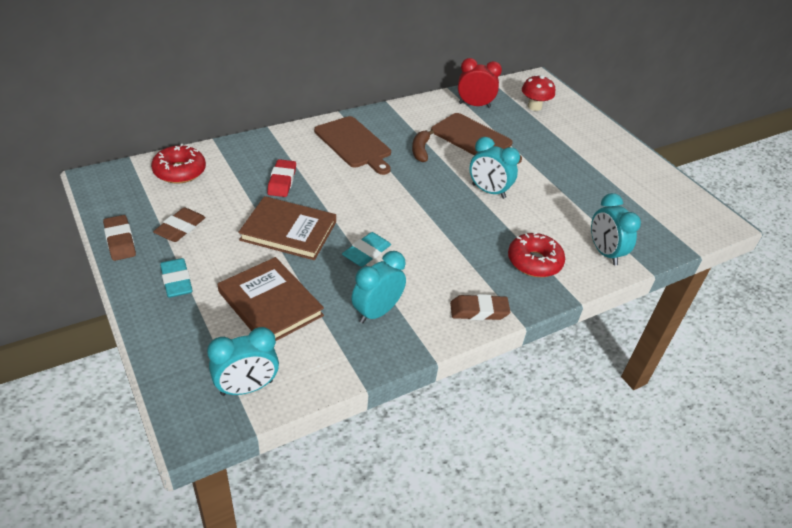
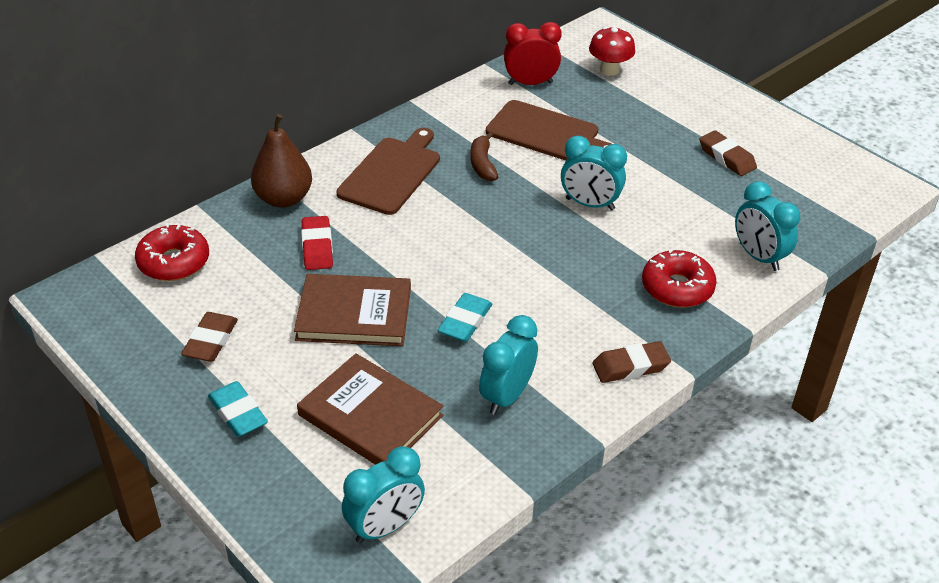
camera: 10 degrees left, 0 degrees up
brown eraser [103,215,136,261] -> brown eraser moved to [700,130,757,176]
brown cutting board [314,116,391,175] -> brown cutting board turned 105 degrees counterclockwise [336,128,440,215]
none -> brown pear [251,114,312,208]

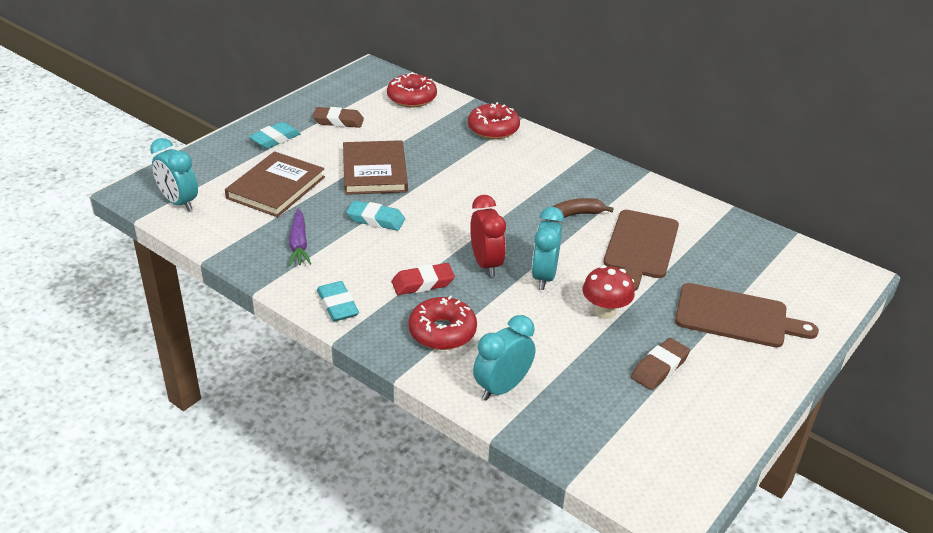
camera: 80 degrees right, 5 degrees down
brown pear [251,114,312,208] -> red donut [468,102,520,139]
red eraser [301,216,333,270] -> red eraser moved to [392,263,455,295]
brown cutting board [336,128,440,215] -> brown cutting board moved to [675,283,819,347]
turquoise clock [479,315,538,415] -> purple carrot [289,209,311,266]
red clock [504,22,562,85] -> red clock moved to [470,195,506,277]
red mushroom [589,27,635,76] -> red mushroom moved to [582,265,635,319]
brown eraser [592,341,671,383] -> turquoise eraser [317,281,359,322]

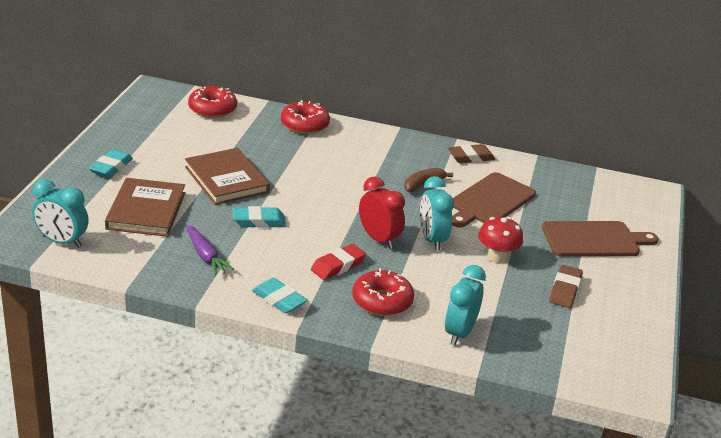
camera: 25 degrees left, 5 degrees down
brown eraser [313,107,364,128] -> brown eraser moved to [448,144,495,163]
brown cutting board [603,210,679,291] -> brown cutting board turned 45 degrees clockwise [452,172,536,228]

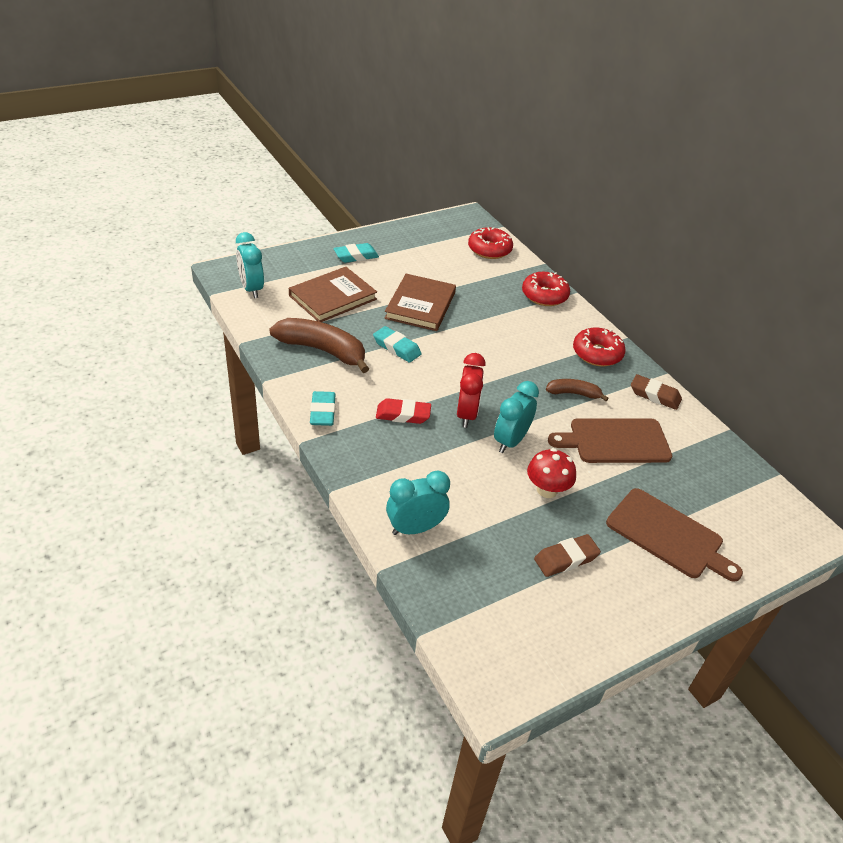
camera: 45 degrees right, 10 degrees up
purple carrot [186,224,234,275] -> brown banana [269,318,369,373]
red donut [352,268,414,316] -> red donut moved to [573,327,626,367]

